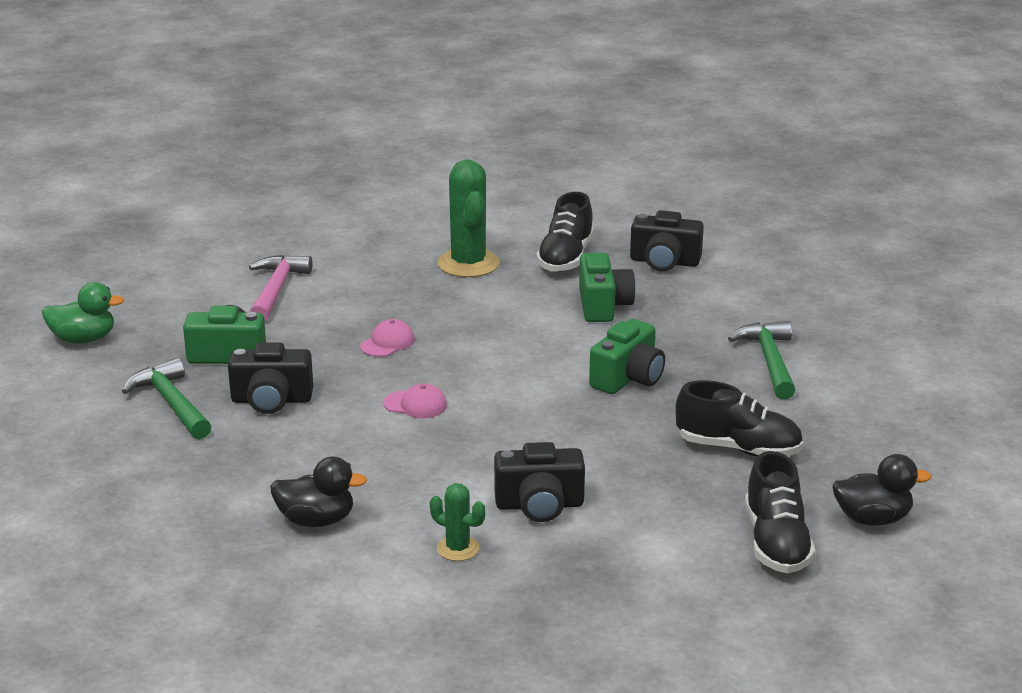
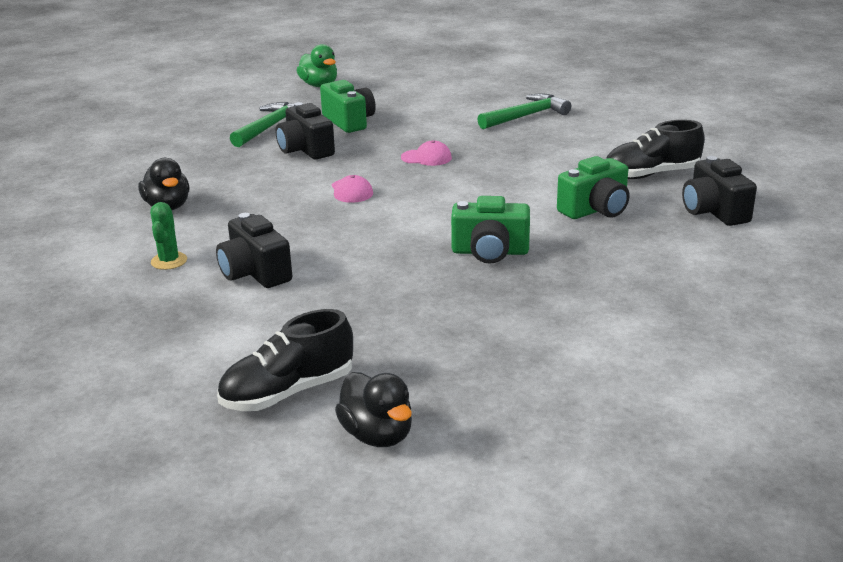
camera: 60 degrees right, 0 degrees up
pink hammer [249,255,313,322] -> none
green cactus [438,160,500,278] -> none
black shoe [676,380,803,457] -> none
green hammer [728,321,796,399] -> green hammer moved to [477,93,571,129]

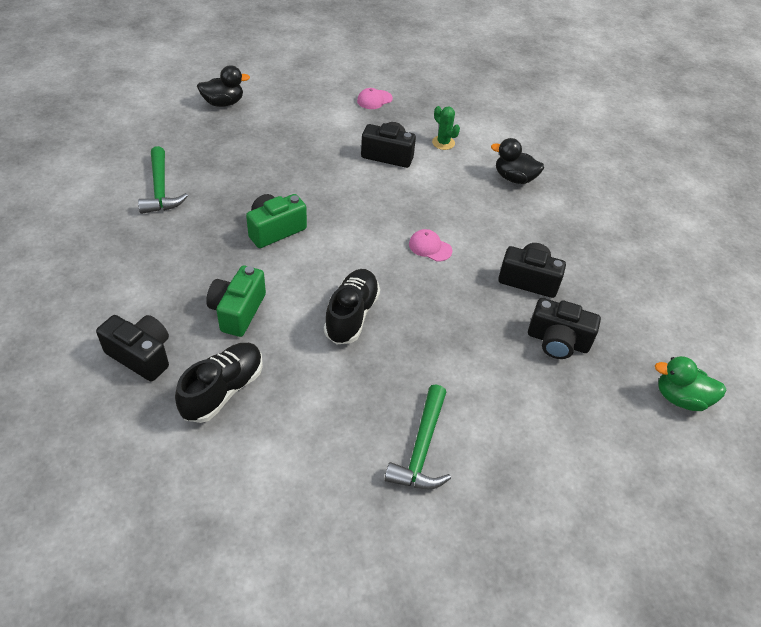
camera: 135 degrees right, 20 degrees up
black shoe [217,309,353,411] -> black shoe moved to [324,269,380,345]
green hammer [230,102,294,147] -> green hammer moved to [138,146,188,214]
green camera [320,80,376,133] -> black camera [528,298,601,359]
black duck [335,372,412,447] -> black duck turned 150 degrees clockwise [197,65,250,107]
pink cap [401,140,452,166] -> pink cap moved to [357,88,393,109]

